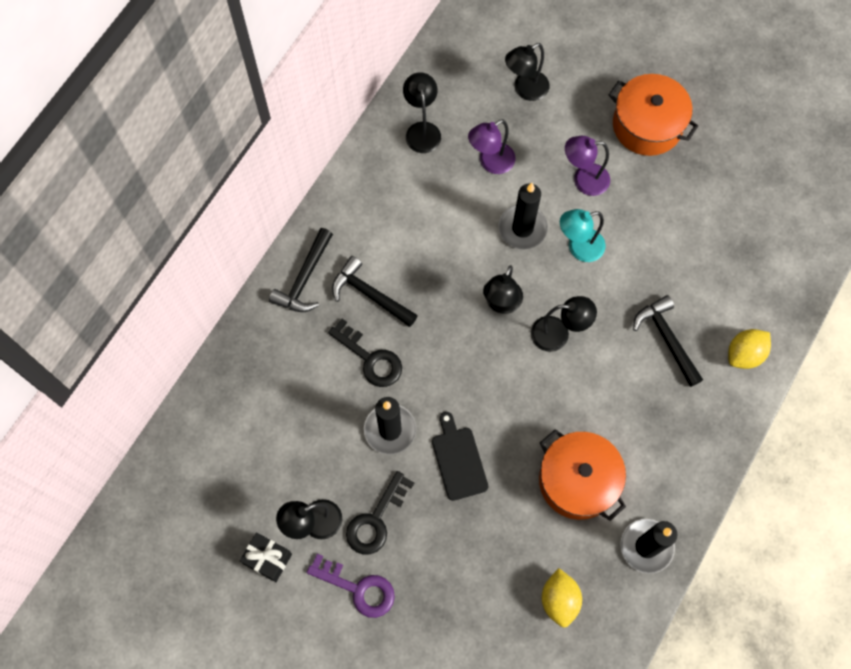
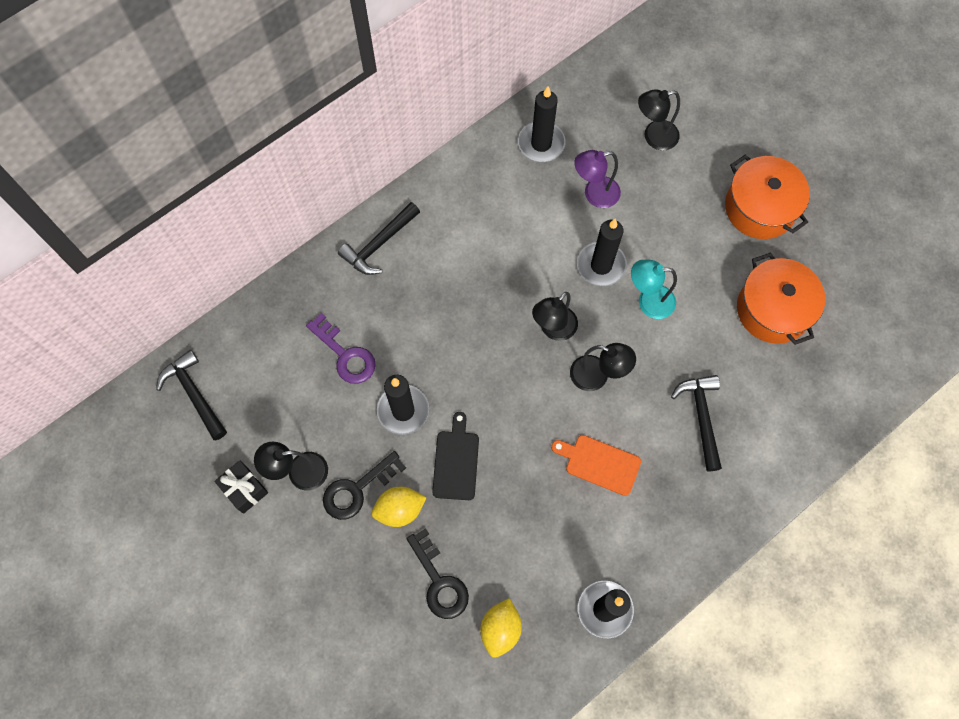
camera: 20 degrees right, 0 degrees up
purple key [307,554,395,618] -> purple key moved to [306,313,376,384]
black key [328,319,402,387] -> black key moved to [406,528,469,619]
black hammer [332,256,418,327] -> black hammer moved to [156,350,227,440]
black lamp [403,72,441,153] -> black candle [518,86,566,162]
orange pot [539,429,626,521] -> orange pot moved to [737,253,825,345]
purple lamp [565,136,610,196] -> none
yellow lemon [728,329,771,369] -> yellow lemon moved to [372,487,427,527]
none -> orange cutting board [551,435,641,496]

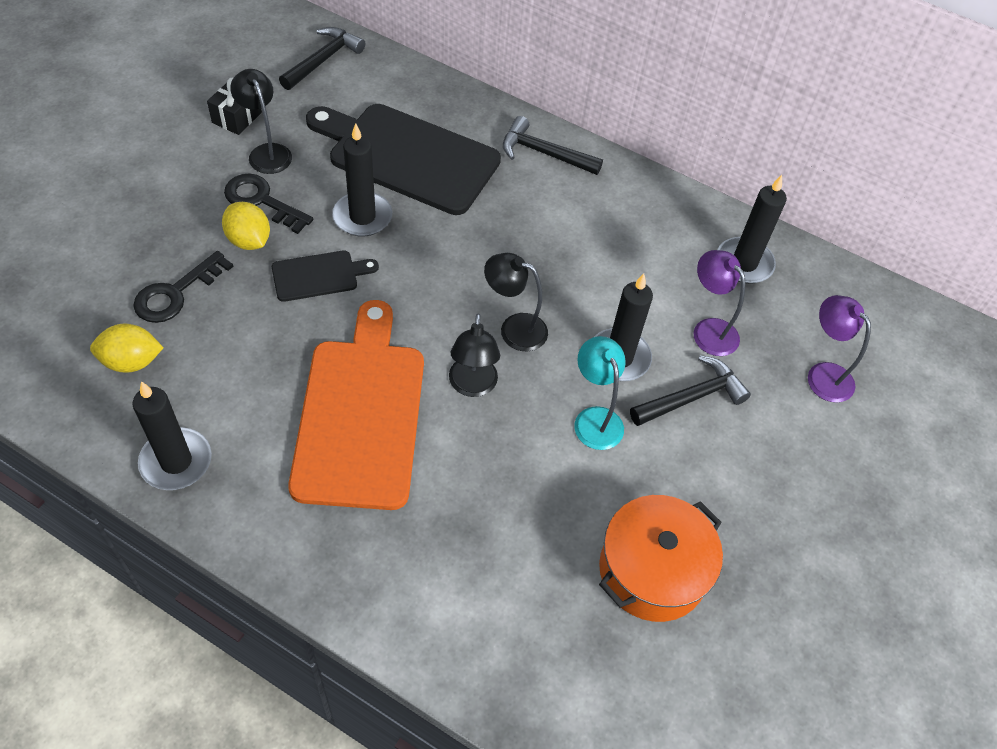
camera: 65 degrees right, 15 degrees down
purple key [306,313,376,384] -> black cutting board [306,104,501,215]
orange cutting board [551,435,641,496] -> orange cutting board [288,300,424,510], size x2.11
black lamp [638,89,680,151] -> purple lamp [808,295,871,402]
black hammer [671,375,722,471] -> black hammer moved to [630,355,751,426]
orange pot [725,154,810,239] -> none

